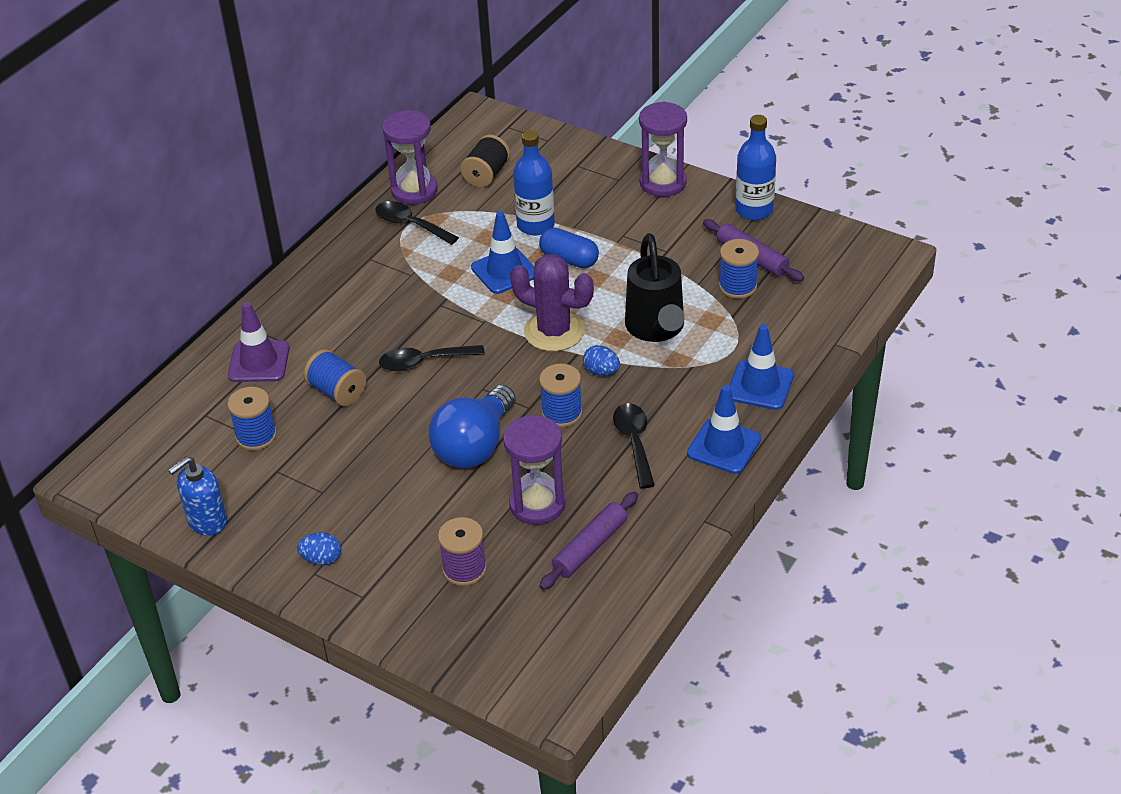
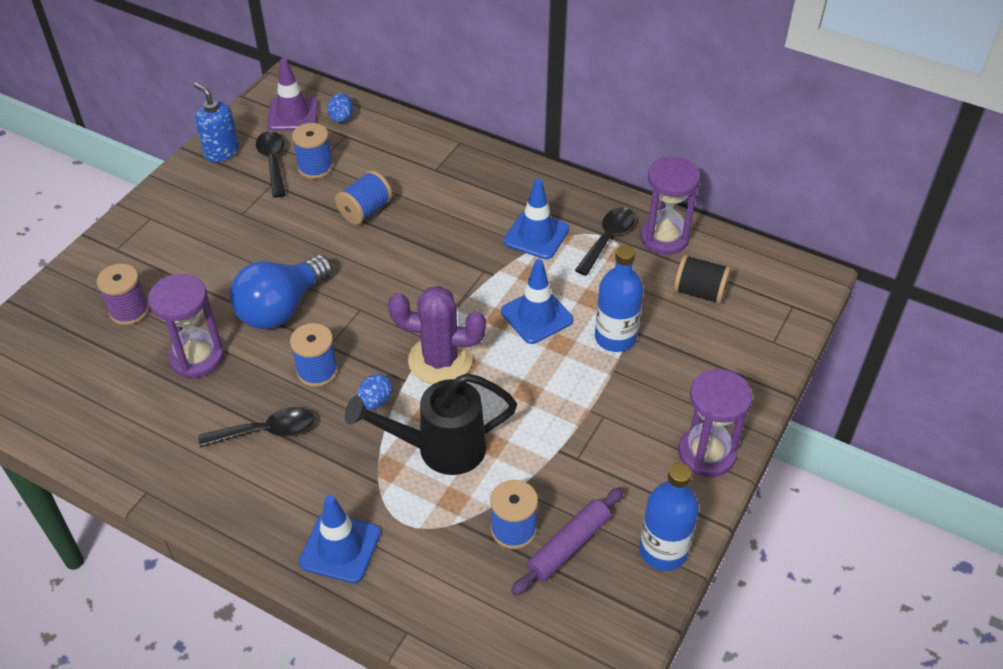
camera: 85 degrees right, 5 degrees up
purple traffic cone [228,302,290,382] -> purple traffic cone moved to [267,58,318,131]
blue egg [297,532,341,566] -> blue egg moved to [327,93,353,123]
black spoon [379,345,485,371] -> black spoon moved to [256,131,286,198]
blue light bulb [428,385,516,469] -> blue light bulb turned 75 degrees counterclockwise [230,255,332,329]
purple cactus [510,254,594,351] -> purple cactus turned 75 degrees clockwise [388,286,486,384]
blue capsule [539,228,599,268] -> none
purple rolling pin [539,492,638,590] -> none
blue traffic cone [687,385,761,474] -> blue traffic cone moved to [504,178,569,259]

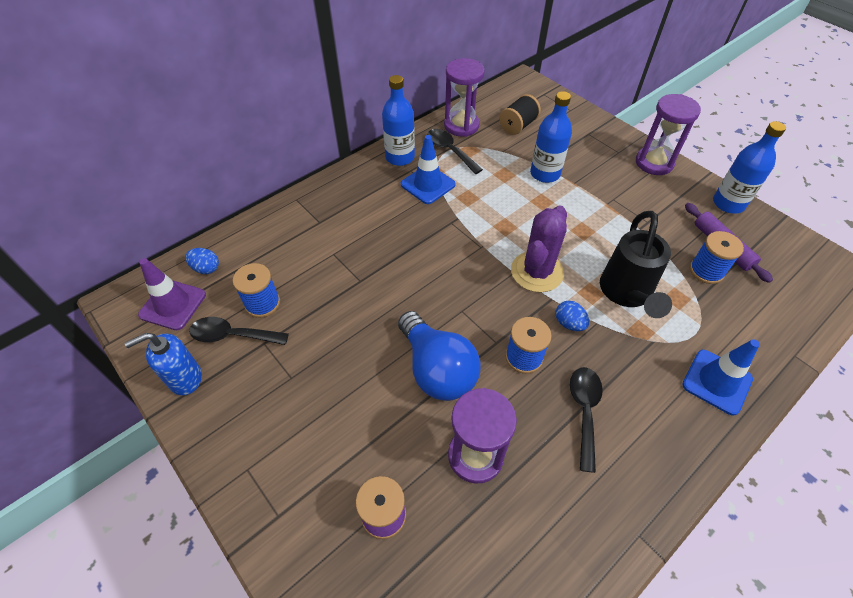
camera: 70 degrees left, 5 degrees up
blue spool [335,170,392,225] -> none
blue traffic cone [501,259,573,344] -> none
none -> blue bottle [382,75,415,166]

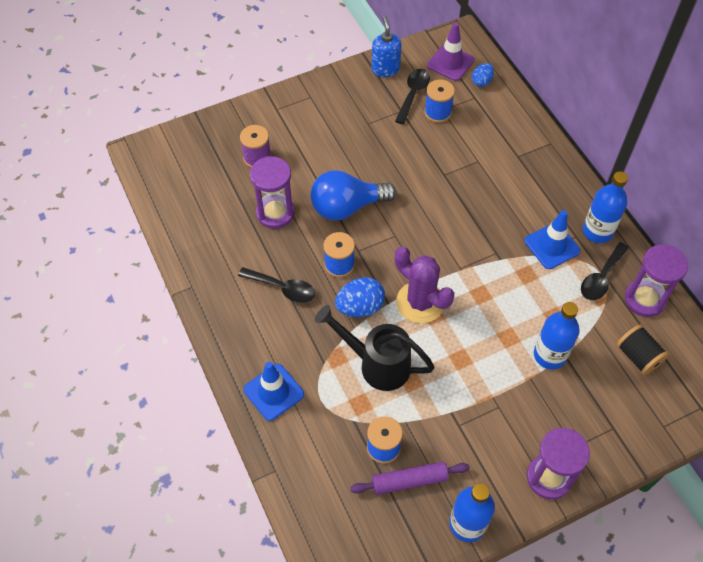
camera: 105 degrees right, 5 degrees up
black spoon [427,129,483,174] -> black spoon turned 150 degrees clockwise [581,242,629,300]
blue egg [556,301,589,331] -> blue egg [335,277,385,317], size x1.65

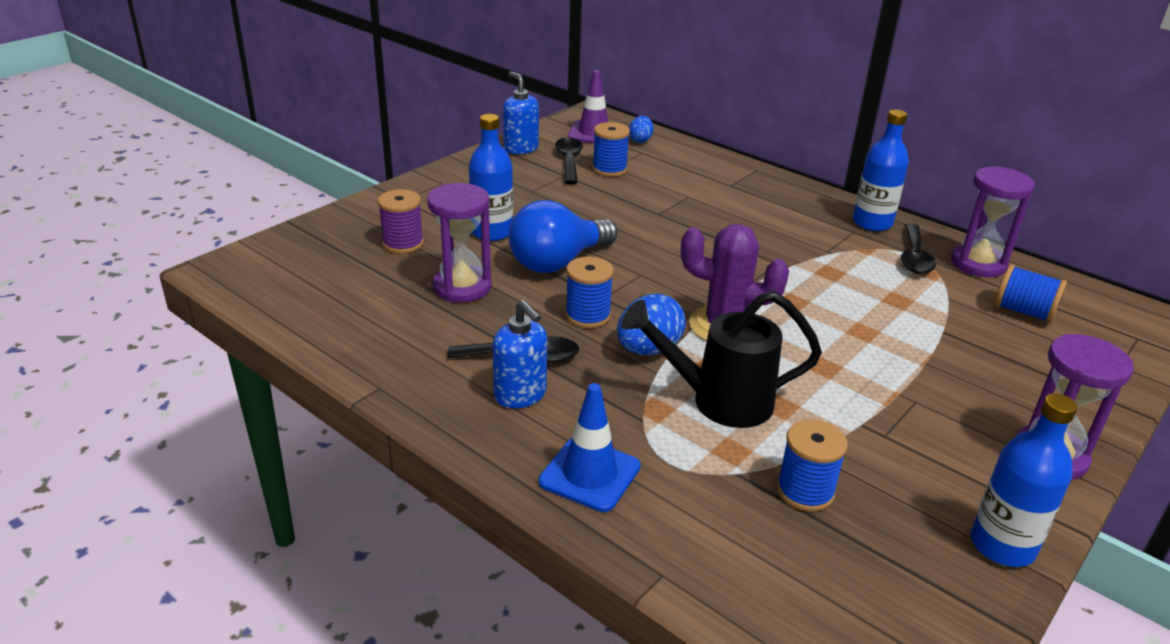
camera: 25 degrees left, 25 degrees down
purple rolling pin [350,462,470,495] -> none
blue traffic cone [525,210,580,269] -> none
blue bottle [534,302,580,370] -> blue bottle moved to [469,114,513,241]
black spool [617,324,669,375] -> blue spool [995,264,1067,323]
none -> blue soap dispenser [493,300,547,408]

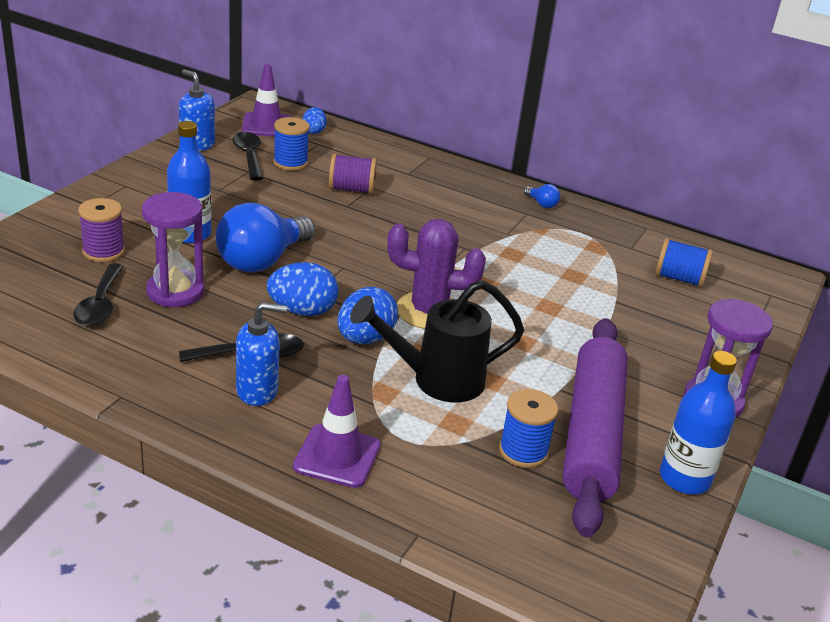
camera: 15 degrees left, 0 degrees up
blue soap dispenser [493,300,547,408] -> blue soap dispenser turned 45 degrees counterclockwise [236,302,287,406]
blue traffic cone [539,383,641,512] -> purple traffic cone [293,375,381,488]
blue spool [565,256,614,328] -> blue egg [267,262,338,316]
blue bottle [853,110,909,231] -> blue light bulb [524,184,560,208]
black spoon [901,223,936,274] -> black spoon moved to [73,263,124,326]
purple hourglass [951,166,1035,277] -> none
none -> purple spool [329,153,377,194]
none -> purple rolling pin [563,318,628,537]

